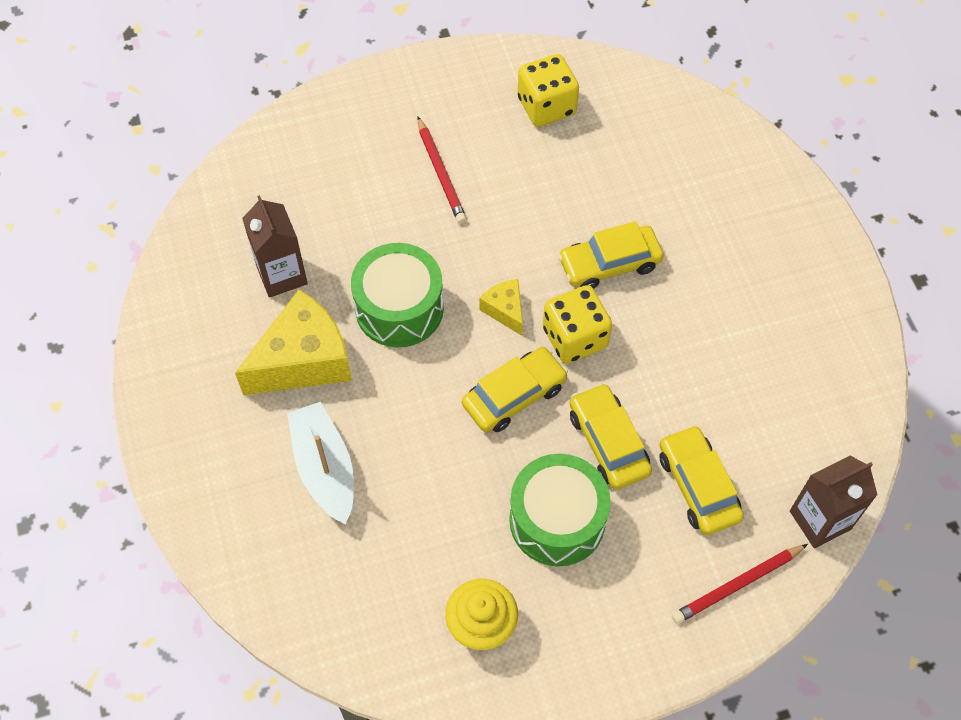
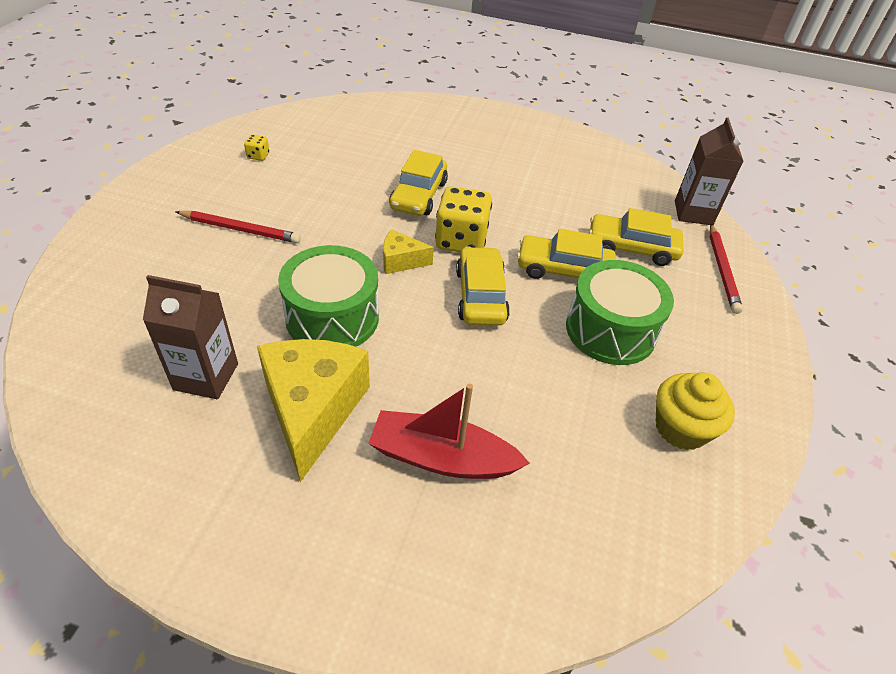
camera: 60 degrees left, 15 degrees down
white boat [287,402,354,524] -> red boat [368,384,530,479]
yellow dice [517,54,579,127] -> yellow dice [244,134,269,161], size x0.43

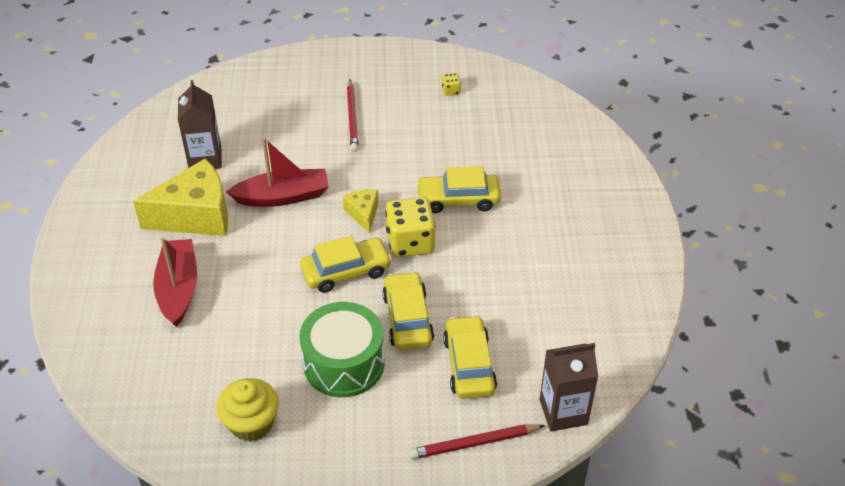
camera: 75 degrees right, 0 degrees up
green drum [278,245,379,347] -> red boat [226,138,329,207]

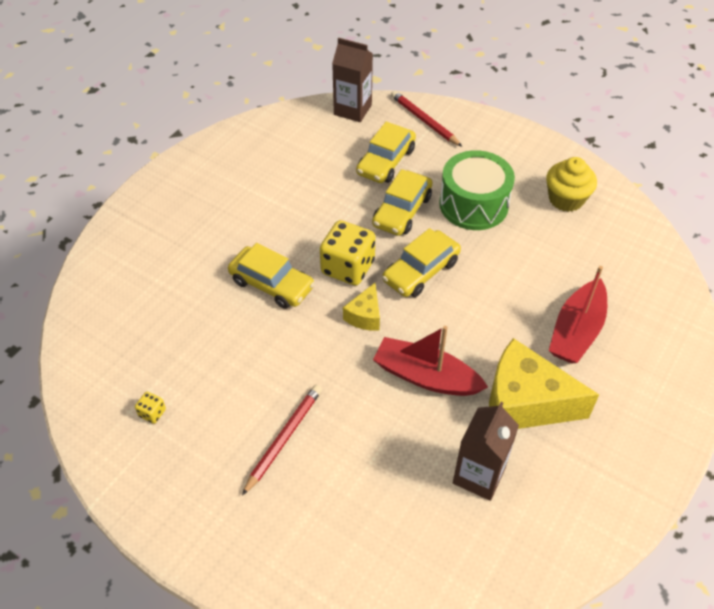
camera: 145 degrees left, 5 degrees up
yellow car [300,236,392,293] -> yellow car turned 60 degrees counterclockwise [382,228,461,297]
red pencil [409,424,545,459] -> red pencil turned 150 degrees counterclockwise [391,91,462,147]

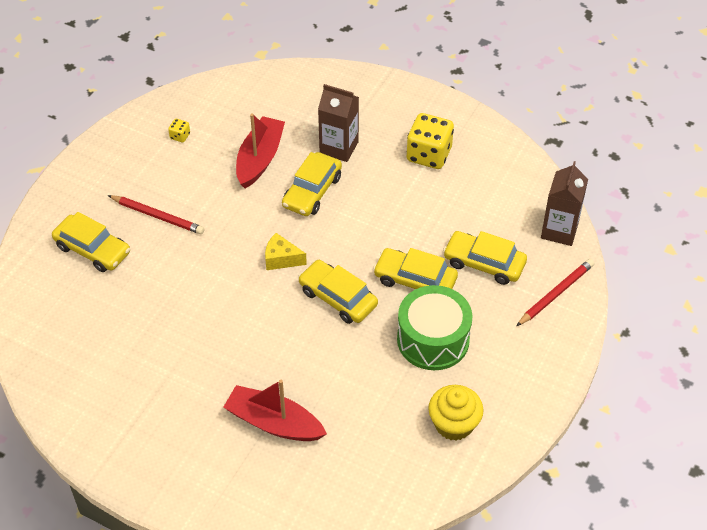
camera: 85 degrees right, 0 degrees up
yellow dice [320,220,375,286] -> yellow dice moved to [407,113,454,169]
red boat [373,326,488,396] -> red boat moved to [236,113,285,188]
brown carton [453,402,519,501] -> brown carton moved to [318,84,359,162]
yellow cheese [489,338,599,429] -> none
none -> yellow car [52,212,130,272]

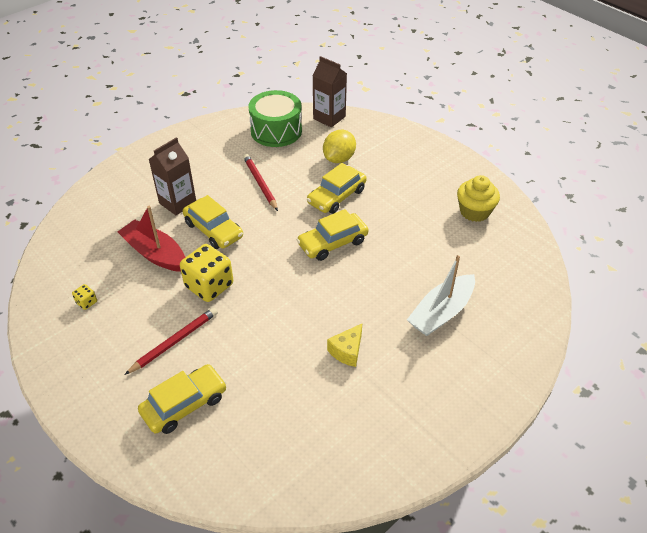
camera: 70 degrees left, 5 degrees down
red boat [223,380,327,441] -> white boat [407,255,475,336]
yellow cheese [265,233,307,270] -> yellow cheese moved to [327,324,362,367]
green drum [397,285,472,370] -> green drum moved to [248,90,302,147]
yellow dice [407,113,454,169] -> yellow dice moved to [180,244,233,302]
yellow car [443,231,527,285] -> yellow lemon [323,130,356,163]
red pencil [517,259,594,326] -> red pencil moved to [243,154,278,211]

